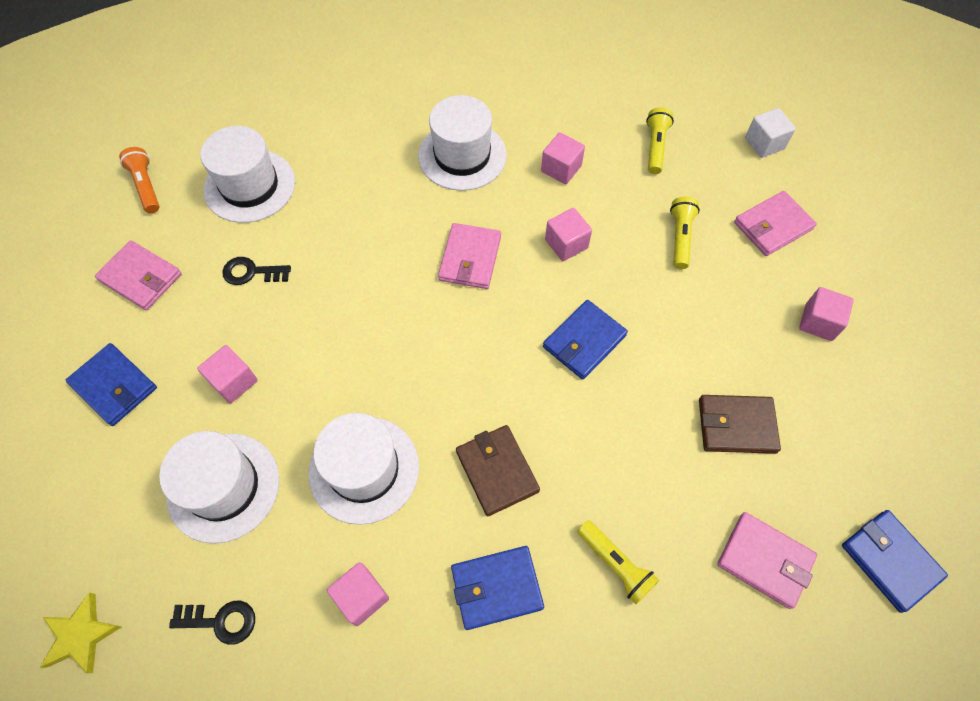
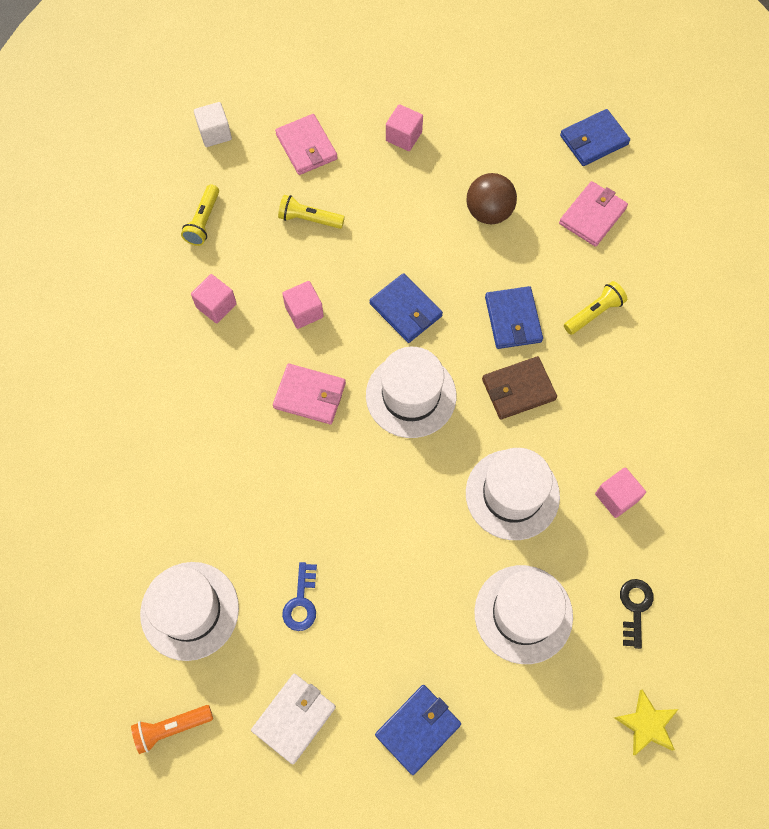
camera: 85 degrees left, 5 degrees up
pink wallet [95,240,182,310] -> white wallet [251,674,336,764]
pink cube [197,345,258,403] -> none
black key [222,257,291,285] -> blue key [282,562,317,631]
white hat [418,95,507,191] -> white hat moved to [366,347,456,438]
blue wallet [451,546,544,630] -> blue wallet moved to [485,286,543,349]
yellow flashlight [646,107,674,174] -> yellow flashlight turned 90 degrees counterclockwise [181,184,219,246]
brown wallet [699,395,781,454] -> brown ball [467,173,517,224]

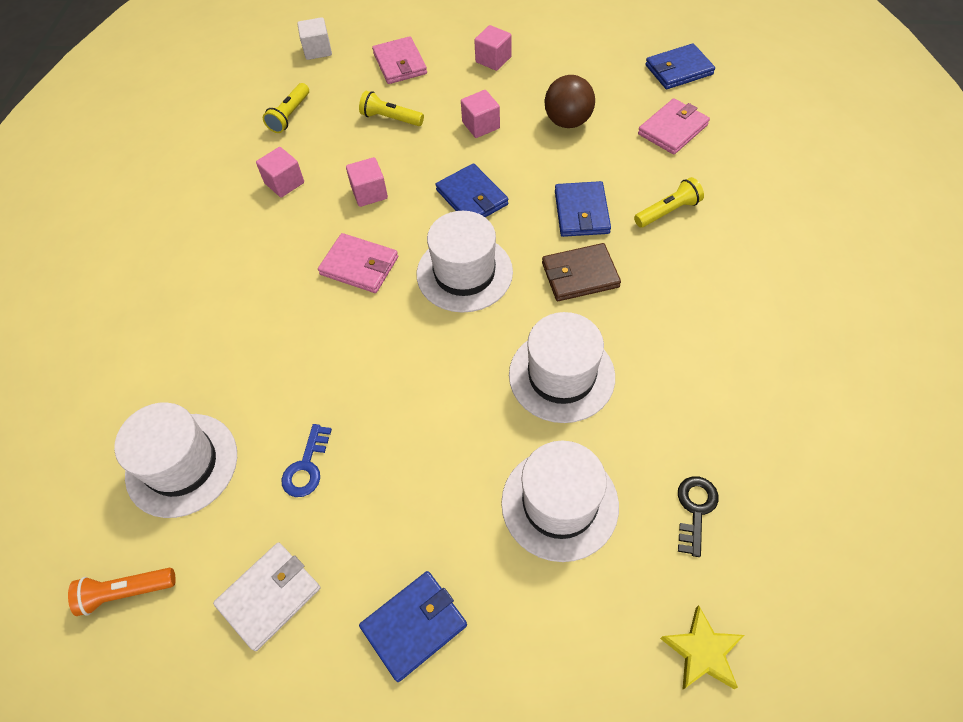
camera: 10 degrees right, 10 degrees down
pink cube [595,468,646,518] -> pink cube moved to [461,90,500,138]

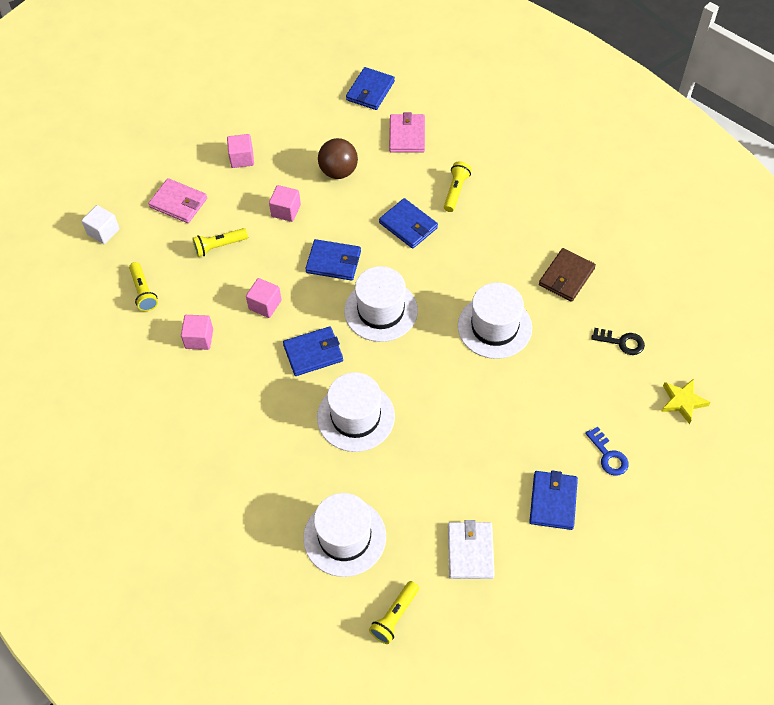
camera: 45 degrees left, 0 degrees up
orange flashlight [68,568,176,616] -> yellow flashlight [369,581,419,644]
blue key [281,424,332,497] -> blue key moved to [585,426,629,476]
pink wallet [318,233,398,293] -> blue wallet [283,326,343,376]
white hat [501,441,619,562] -> white hat moved to [317,372,395,452]
brown wallet [542,243,621,301] -> brown wallet moved to [539,248,596,302]
black key [678,476,719,557] -> black key turned 135 degrees clockwise [591,328,645,355]

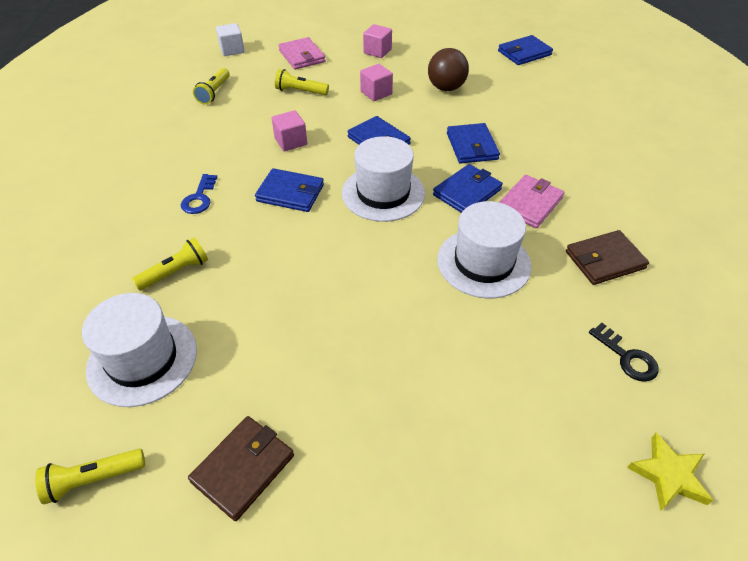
camera: 35 degrees right, 10 degrees down
pink cube [181,315,213,350] -> none
white hat [317,372,395,452] -> none
pink wallet [389,112,425,153] -> pink wallet moved to [499,175,564,228]
yellow flashlight [444,161,472,212] -> yellow flashlight moved to [132,237,208,291]
white wallet [448,520,495,579] -> brown wallet [188,416,294,521]
blue wallet [529,471,578,530] -> blue wallet moved to [433,164,503,213]
blue key [585,426,629,476] -> blue key moved to [181,174,217,214]

